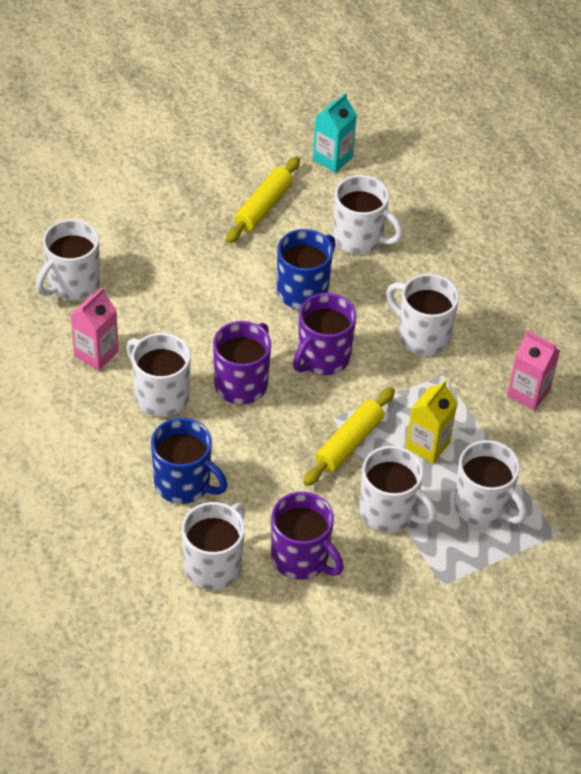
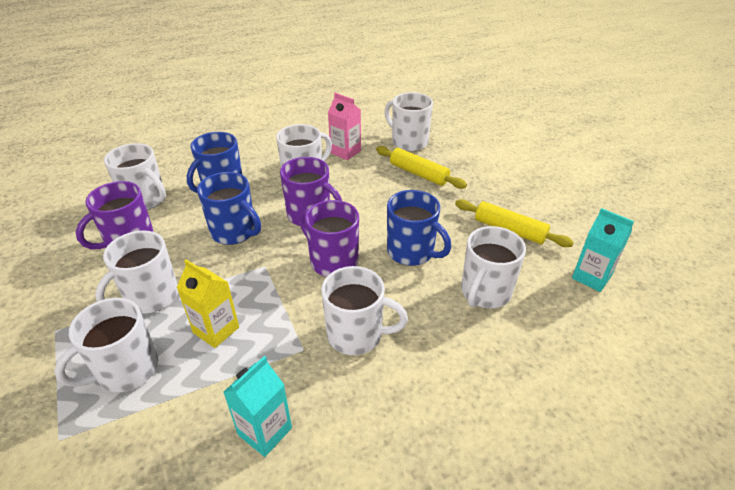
camera: 95 degrees right, 10 degrees down
yellow rolling pin [303,387,395,486] -> yellow rolling pin moved to [376,146,467,189]
white mug [387,274,459,356] -> white mug turned 60 degrees clockwise [321,266,408,355]
pink carton [507,330,560,411] -> turquoise carton [223,356,292,457]
none -> blue mug [197,172,261,245]

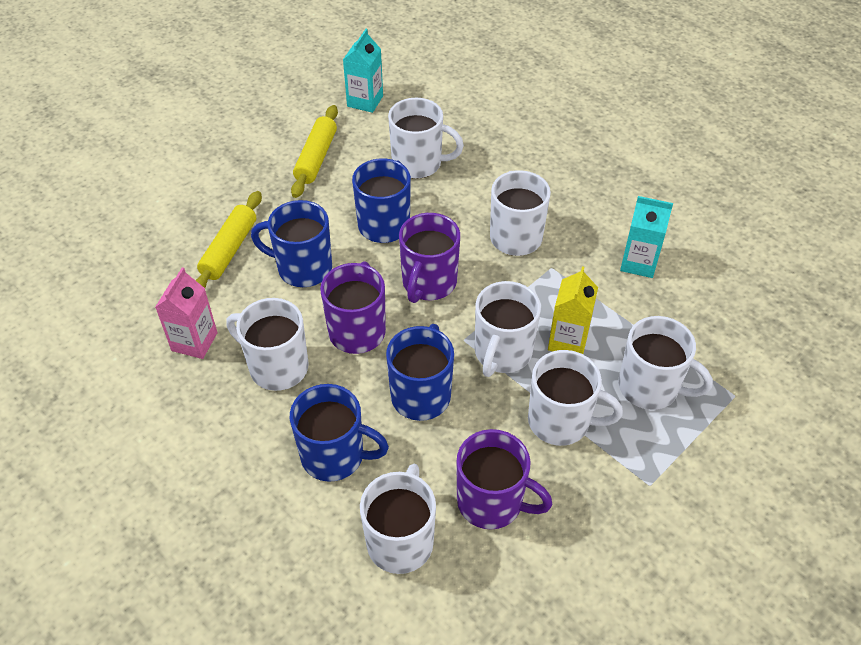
camera: 110 degrees left, 10 degrees up
white mug [384,92,433,151] -> white mug moved to [475,281,541,377]
none -> blue mug [251,200,332,287]

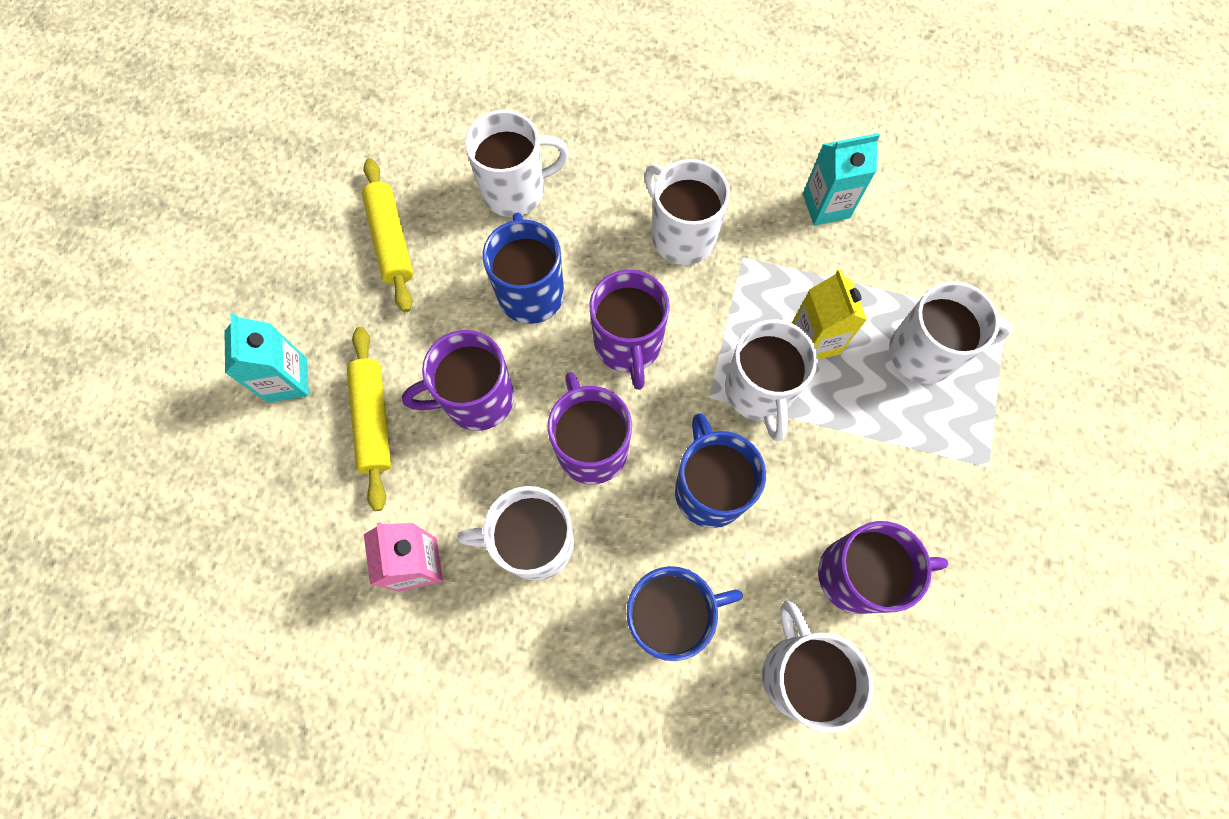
camera: 30 degrees left, 20 degrees up
blue mug [251,200,332,287] -> purple mug [402,330,514,431]
turquoise carton [343,29,383,113] -> turquoise carton moved to [224,313,309,403]
white mug [528,350,623,446] -> none

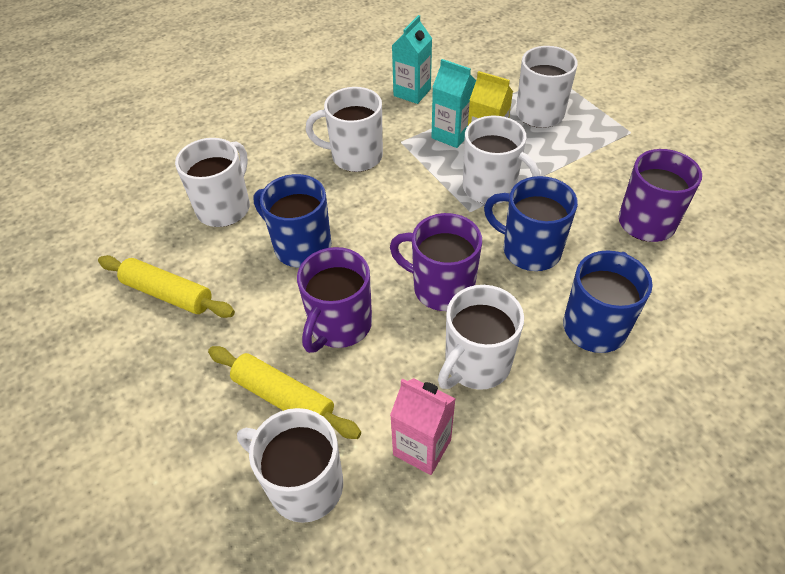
camera: 45 degrees left, 20 degrees down
turquoise carton [224,313,309,403] -> turquoise carton moved to [431,59,476,148]
purple mug [589,270,670,390] -> none
white mug [762,600,873,733] -> white mug moved to [237,408,343,523]

